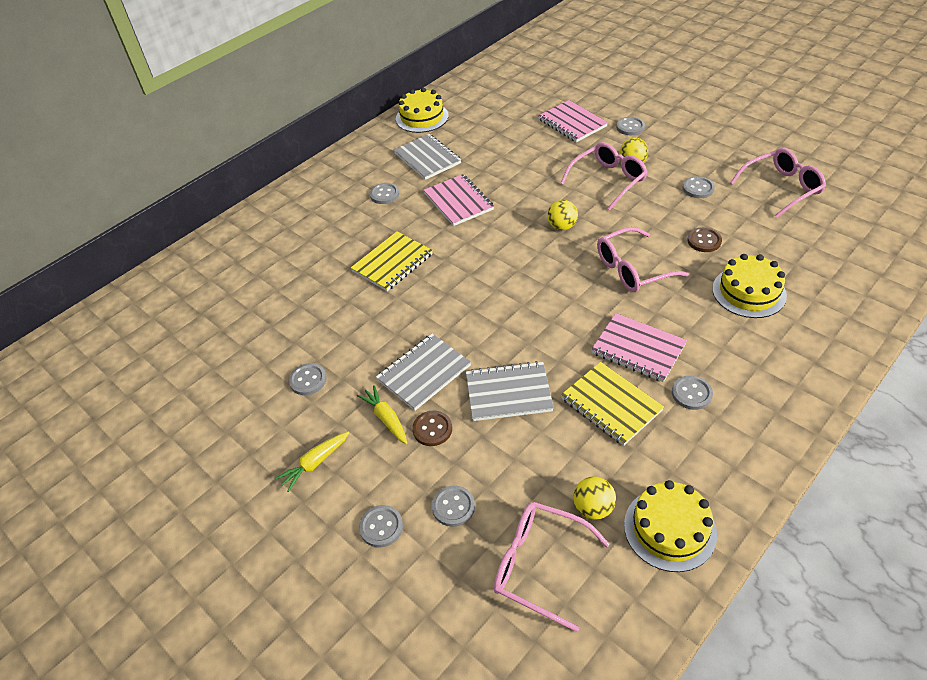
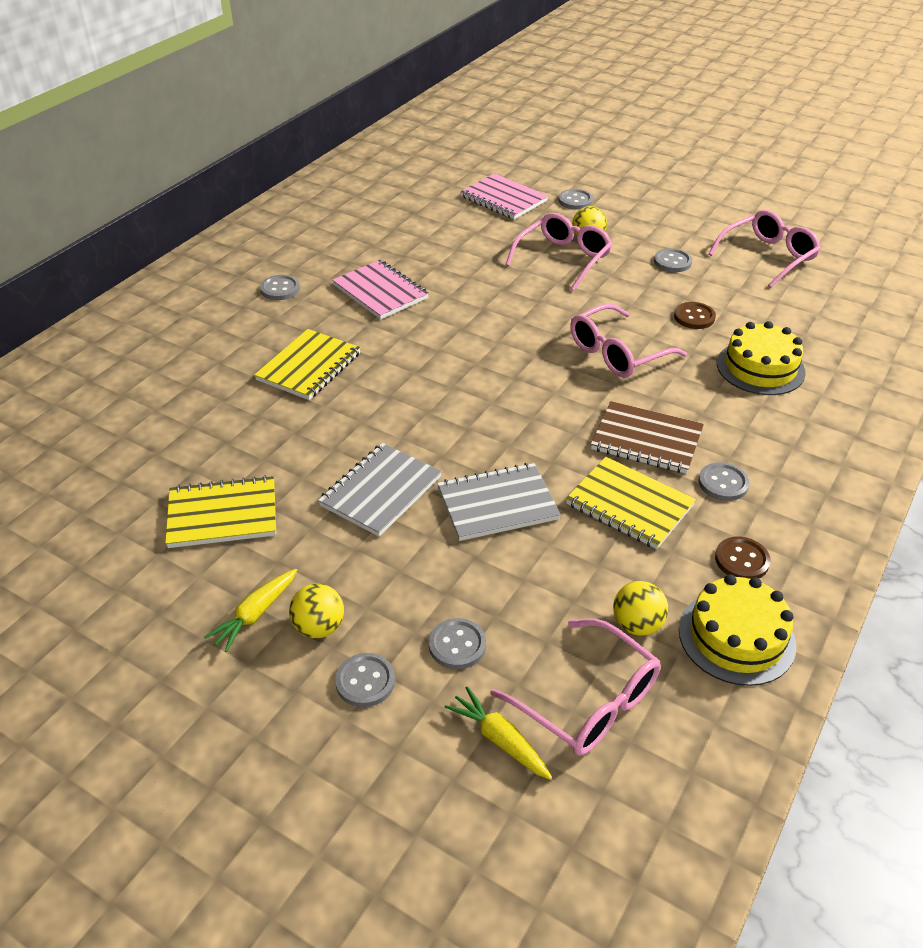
camera: 15 degrees left, 5 degrees down
grey button [289,363,327,395] -> yellow notebook [165,475,276,548]
yellow carrot [357,385,407,444] -> yellow carrot moved to [445,686,552,780]
grey notebook [394,134,461,180] -> none
yellow cake [396,88,449,133] -> none
brown button [412,411,452,446] -> brown button moved to [715,537,771,579]
pink glasses [494,502,610,632] -> pink glasses turned 150 degrees counterclockwise [491,619,661,756]
yellow ball [547,200,578,230] -> yellow ball moved to [289,584,344,638]
pink notebook [591,313,687,382] -> brown notebook [591,401,704,474]

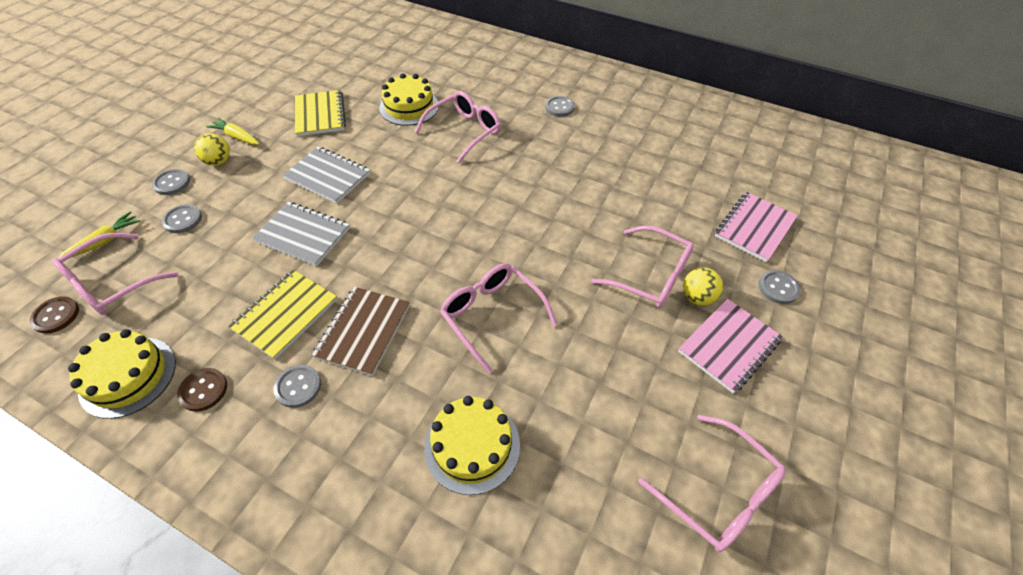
camera: 85 degrees right, 10 degrees up
yellow notebook [254,329,361,400] -> pink glasses [415,91,501,163]
pink notebook [332,260,429,320] -> pink notebook moved to [678,299,783,393]
grey notebook [437,463,561,541] -> grey notebook turned 45 degrees counterclockwise [252,202,350,266]
yellow ball [613,581,668,636] -> none
grey button [654,248,692,272] -> none
brown button [674,302,716,329] -> brown button moved to [30,296,79,333]
none -> yellow cake [379,73,439,126]

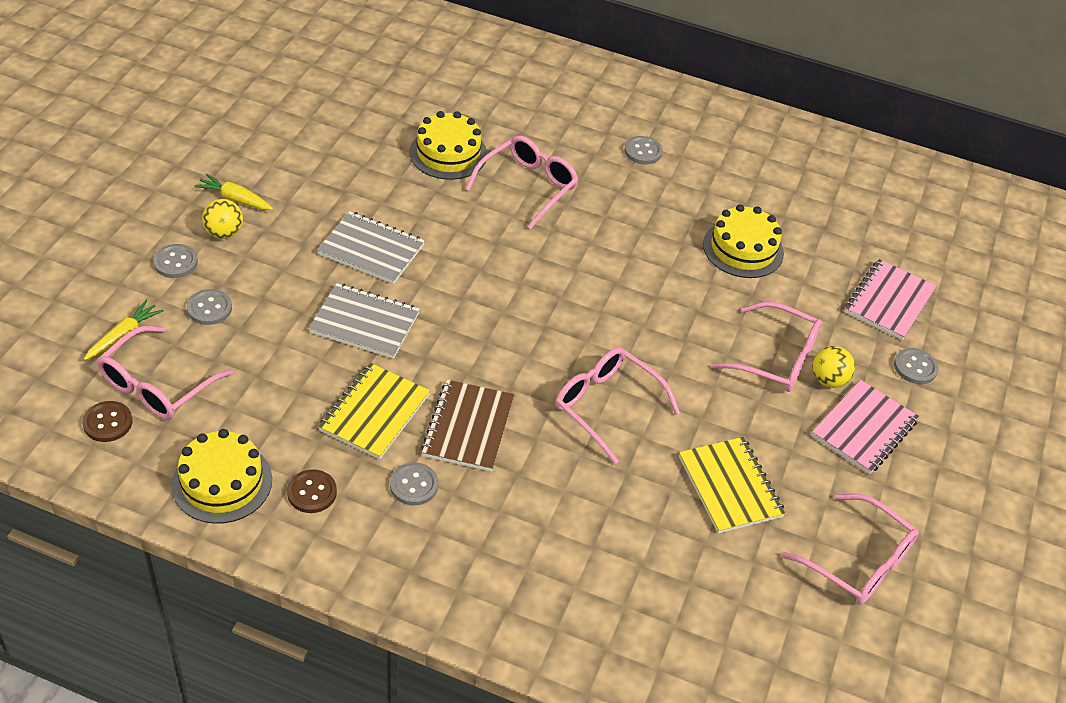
camera: 10 degrees left, 5 degrees down
yellow notebook [295,90,346,136] -> yellow notebook moved to [679,437,785,534]
yellow cake [424,396,520,495] -> yellow cake moved to [703,204,784,278]

